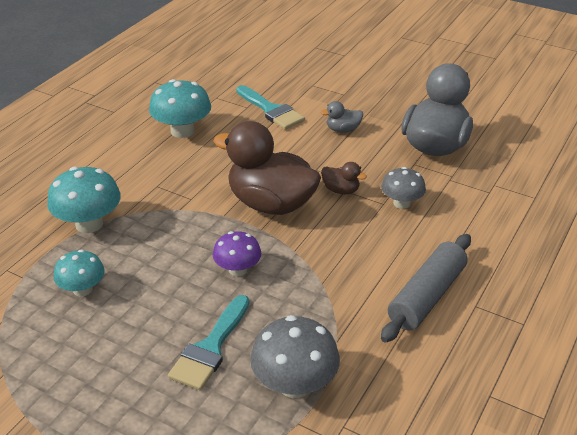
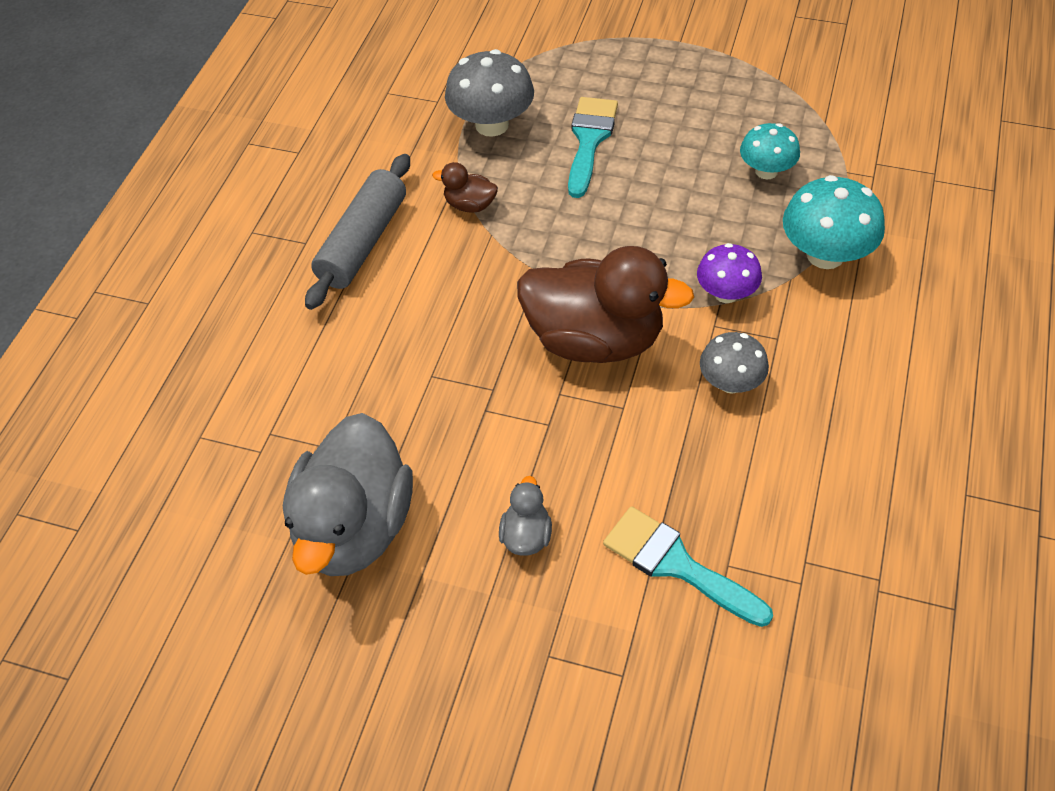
camera: 170 degrees right, 15 degrees up
turquoise mushroom [149,79,211,138] -> none
purple mushroom [213,231,261,276] -> purple mushroom moved to [697,243,762,303]
grey duck [321,101,363,133] -> grey duck turned 60 degrees counterclockwise [499,476,552,556]
brown duck [321,162,367,194] -> brown duck moved to [432,162,498,213]
grey mushroom [381,167,426,209] -> grey mushroom moved to [700,332,769,394]

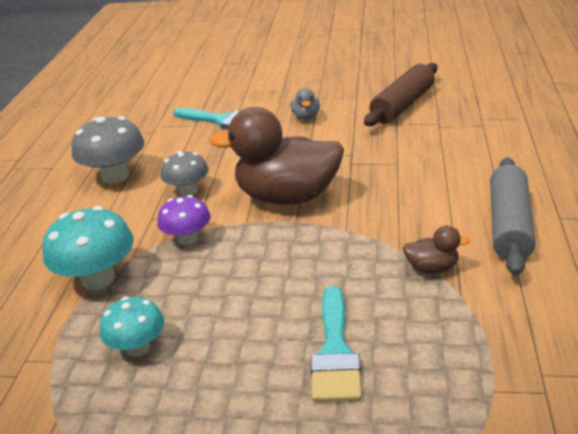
camera: 170 degrees right, 20 degrees down
grey duck [283,413,413,576] -> brown rolling pin [364,63,437,126]
grey mushroom [445,49,534,137] -> grey mushroom moved to [71,116,144,183]

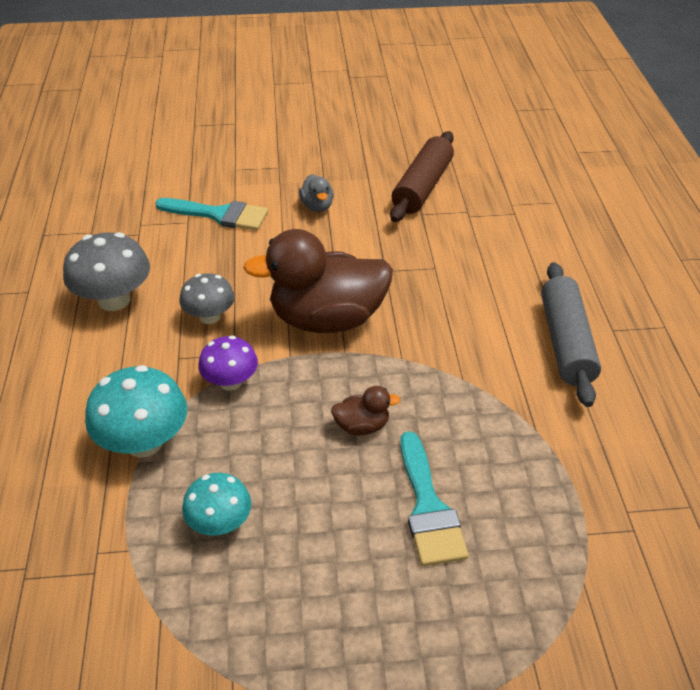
camera: 15 degrees left, 10 degrees up
brown duck [403,226,471,274] -> brown duck moved to [331,386,400,436]

